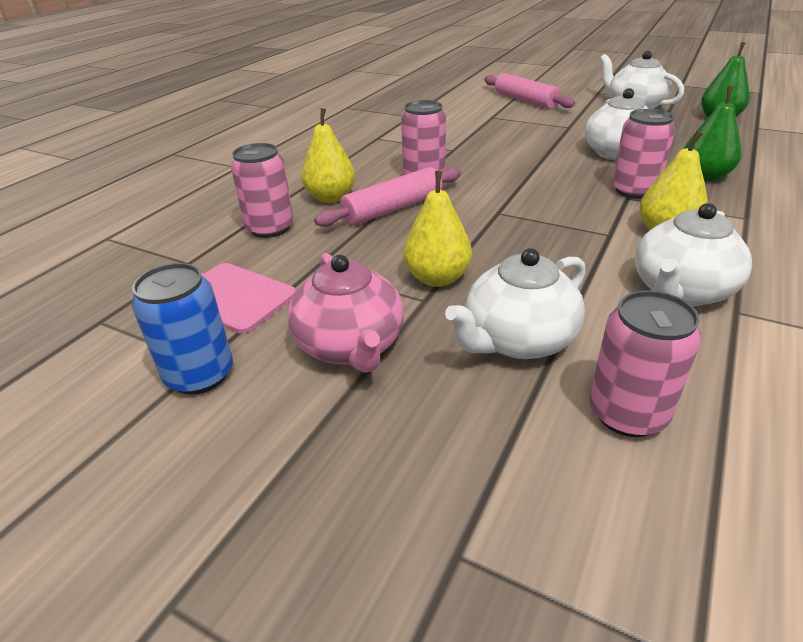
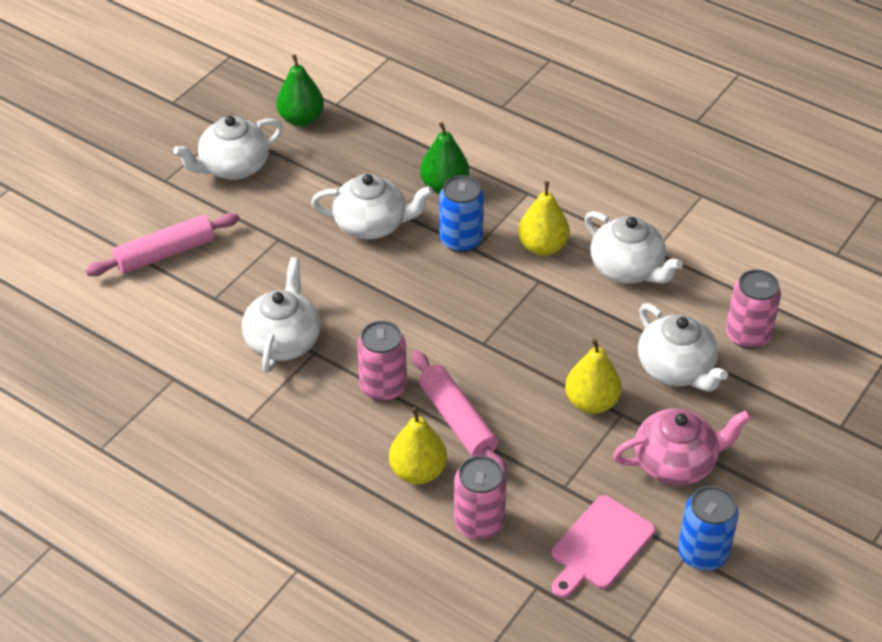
camera: 85 degrees left, 10 degrees up
pink can [612,109,675,199] -> blue can [439,176,484,253]
none -> white teapot [242,257,321,373]

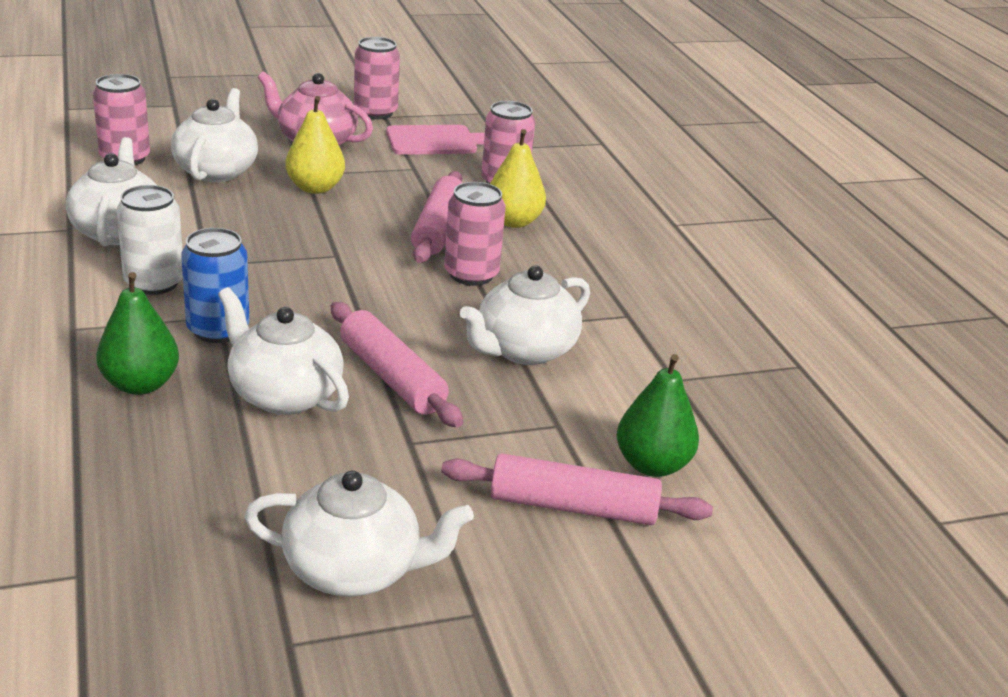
camera: 145 degrees left, 15 degrees down
green pear [276,54,324,126] -> green pear moved to [616,354,699,477]
yellow pear [518,181,570,256] -> white can [116,185,183,295]
blue can [678,486,739,571] -> pink can [354,37,400,119]
none -> pink rolling pin [331,302,463,427]

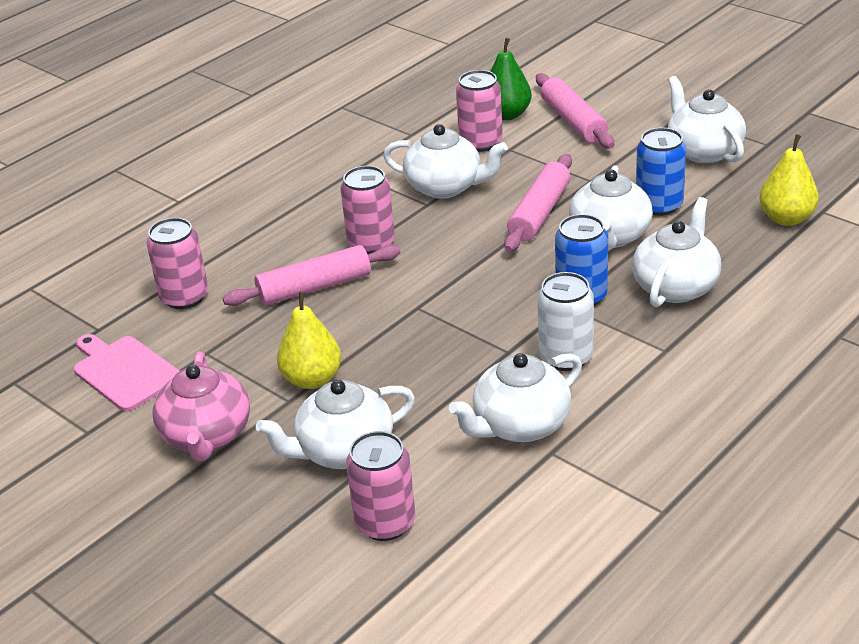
camera: 115 degrees left, 5 degrees up
green pear [96,272,179,395] -> white teapot [632,197,721,307]
pink can [354,37,400,119] -> pink can moved to [456,70,503,152]
yellow pear [490,129,546,228] -> yellow pear moved to [759,134,819,226]
none -> blue can [636,128,686,216]

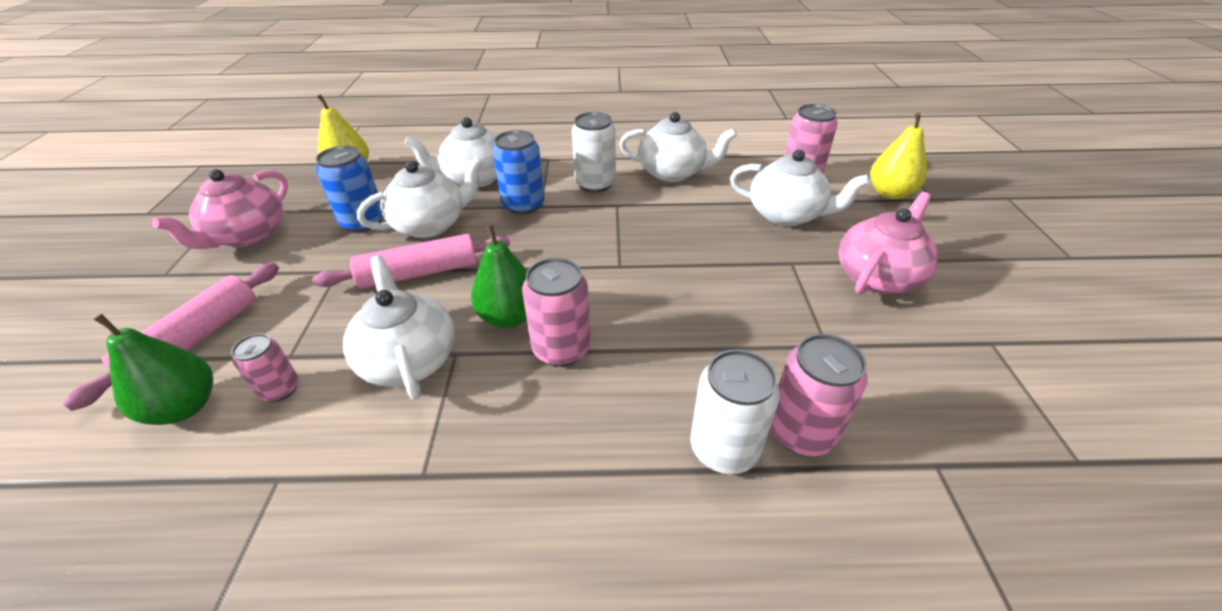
camera: 135 degrees left, 5 degrees up
pink cutting board [74,334,180,411] -> none
pink rolling pin [223,245,401,306] -> none
yellow pear [277,291,341,389] -> yellow pear moved to [870,112,927,199]
pink can [456,70,503,152] -> pink can [231,333,299,402], size x0.62
white teapot [668,76,746,163] -> pink teapot [152,169,288,249]
none -> green pear [471,224,527,328]
none -> white can [690,349,780,474]

